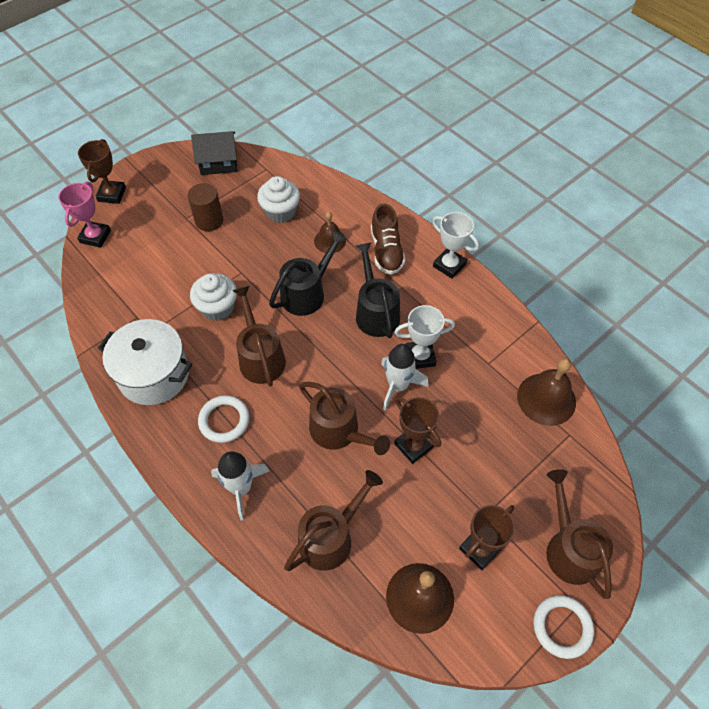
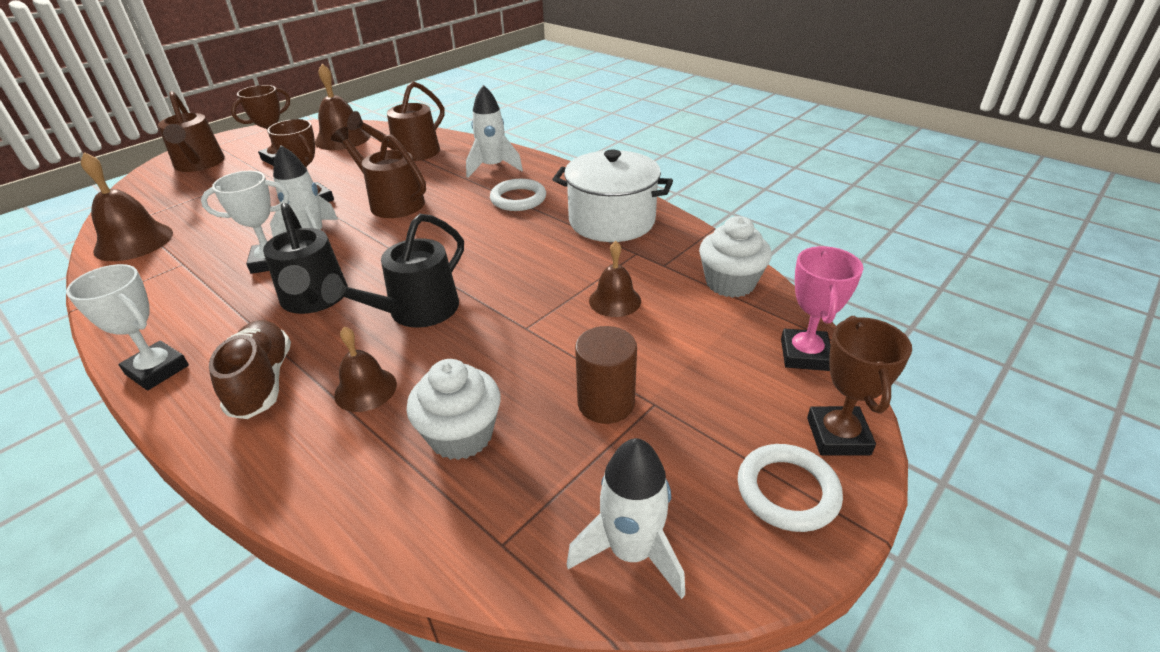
camera: 175 degrees right, 20 degrees down
white cupcake [190,273,237,321] -> white cupcake moved to [699,216,772,298]
black house [191,131,237,175] -> white rocket [567,438,685,599]
brown watering can [232,286,286,386] -> none
white ring [533,595,594,659] -> white ring moved to [738,444,843,532]
none -> brown bell [589,241,641,317]

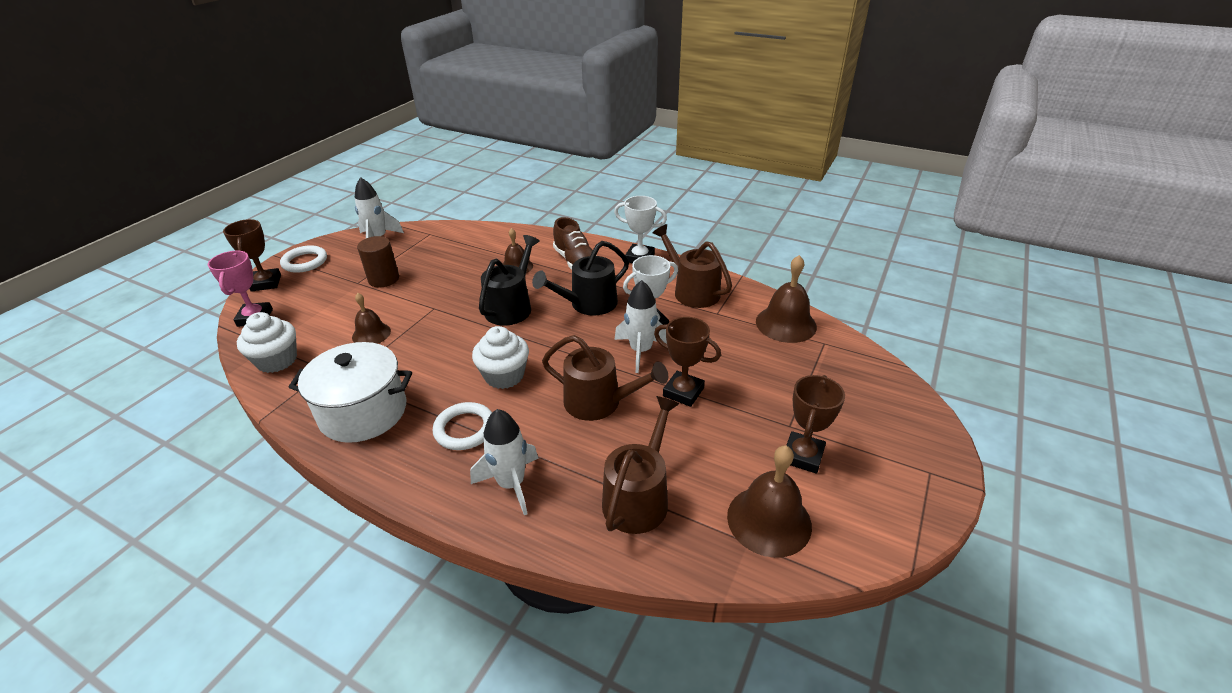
camera: 165 degrees right, 0 degrees up
brown watering can [158,91,225,172] -> brown watering can moved to [653,224,732,308]
black watering can [263,203,348,314] -> black watering can turned 90 degrees counterclockwise [532,241,629,316]
white cupcake [406,359,501,460] -> white cupcake moved to [472,326,529,389]

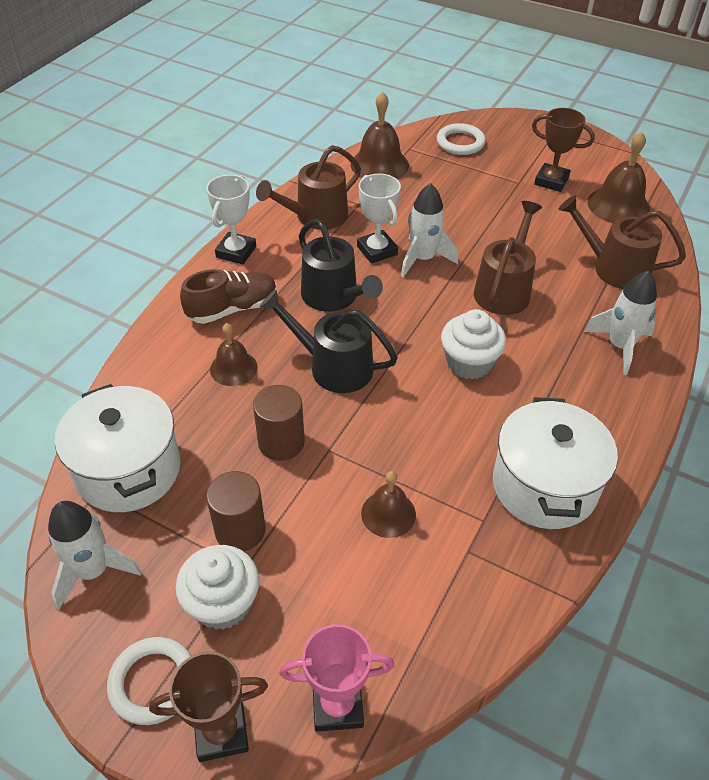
camera: 90 degrees left, 10 degrees up
white cupcake [237,312,297,373] -> white cupcake moved to [175,545,259,630]
white ring [432,402,492,450] -> white ring moved to [437,123,486,155]
brown trophy [654,317,721,407] -> none
none -> white pot [55,384,180,512]
none -> brown cylinder [253,385,305,461]

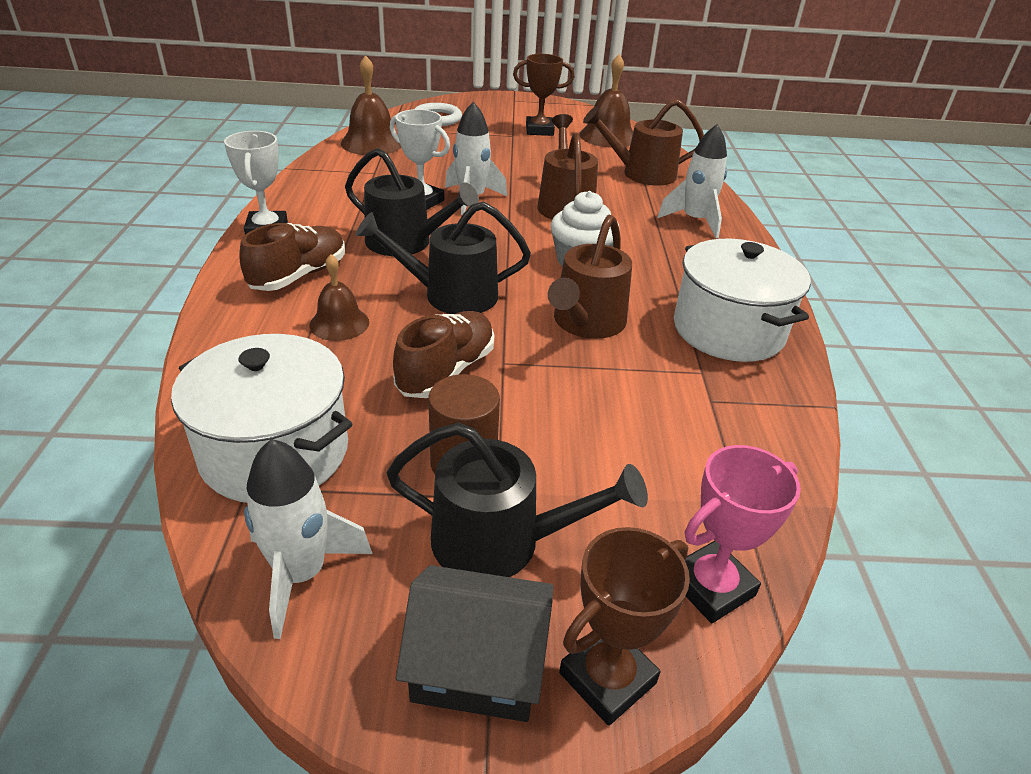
camera: 30 degrees left, 10 degrees down
white ring [107,637,191,725] -> black house [396,565,554,722]
white cupcake [175,545,259,630] -> black watering can [386,422,648,577]
brown cylinder [253,385,305,461] -> brown shoe [393,311,494,398]
brown watering can [256,145,361,230] -> brown watering can moved to [548,215,632,339]
brown bell [361,471,416,538] -> none

